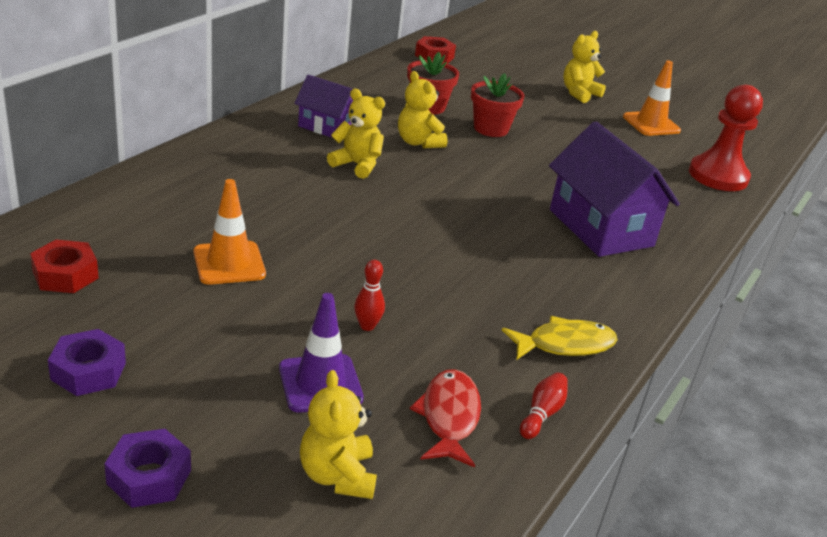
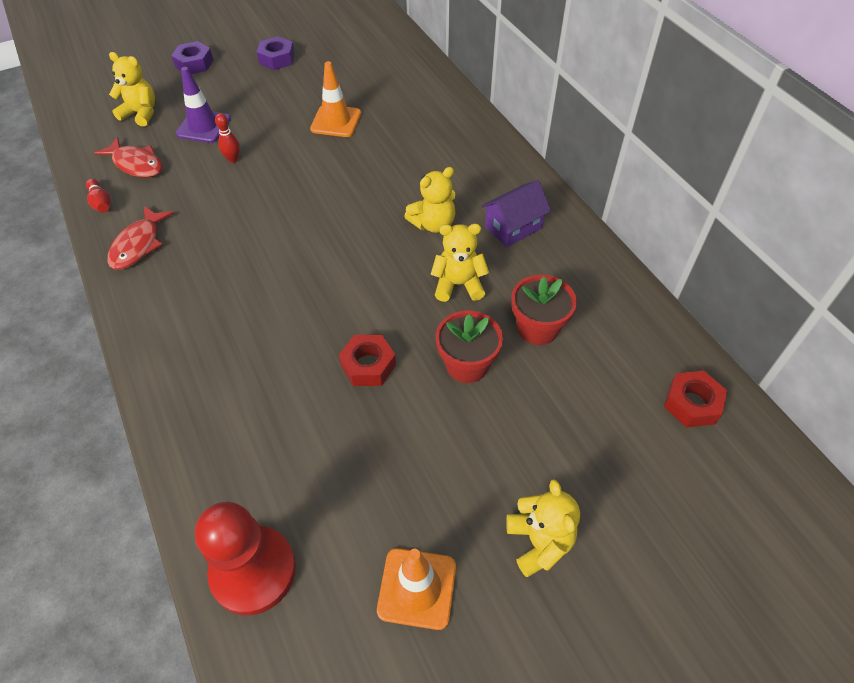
camera: 125 degrees right, 20 degrees up
red nut [30,239,99,293] -> red nut moved to [339,335,396,386]
yellow fish [502,316,618,359] -> red fish [107,206,174,270]
purple house [549,121,680,257] -> none

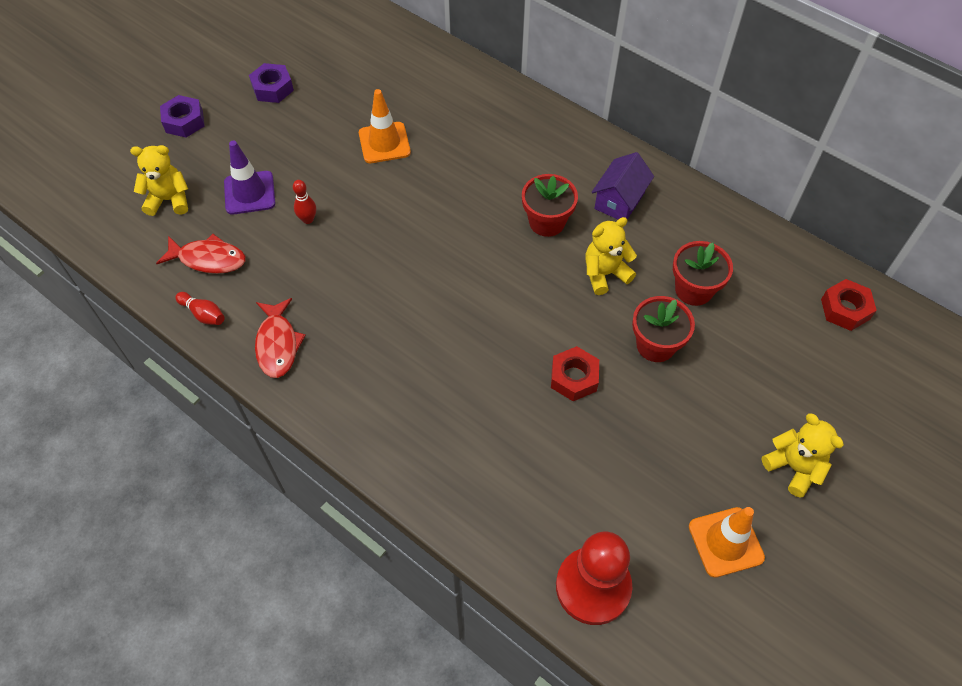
camera: 25 degrees left, 5 degrees up
yellow teddy bear [404,167,455,233] -> red flower pot [522,174,578,237]

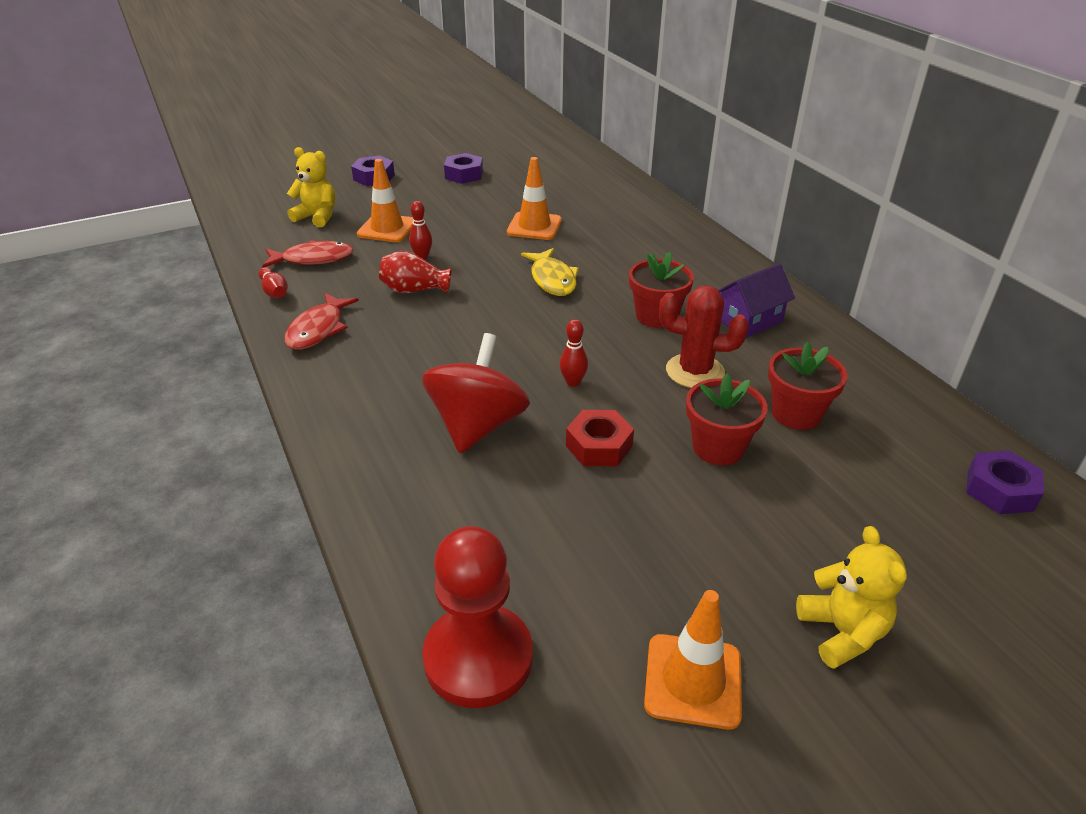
camera: 25 degrees right, 20 degrees down
red fish [156,234,246,274] -> red fish turned 45 degrees counterclockwise [262,240,354,268]
purple traffic cone [224,141,275,215] -> orange traffic cone [357,159,413,242]
yellow teddy bear [585,217,637,295] -> red cactus [659,285,748,388]
red nut [821,279,877,331] -> purple nut [966,451,1044,514]
none -> red vase [379,251,452,294]
none -> red spinning top [422,333,530,453]
none -> yellow fish [521,248,579,296]
none -> red bowling pin [560,319,588,387]

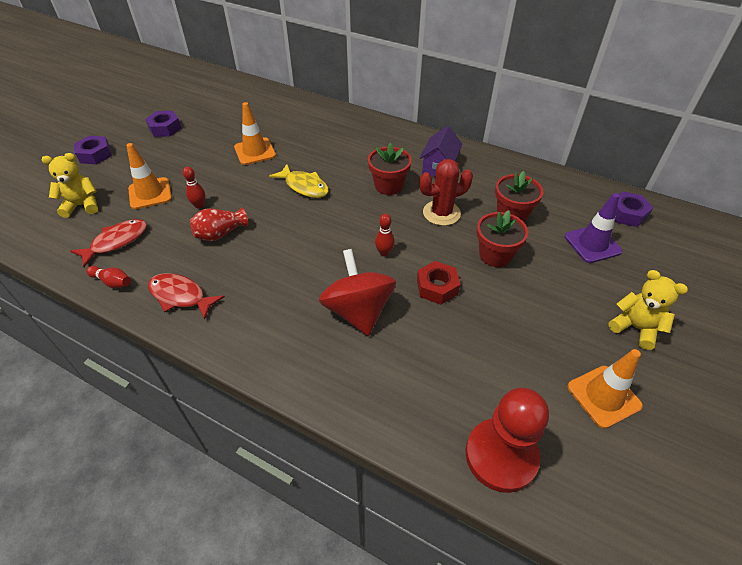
camera: 35 degrees left, 10 degrees up
red fish [284,293,359,350] -> red fish turned 135 degrees clockwise [148,273,225,320]
none -> purple traffic cone [565,193,623,263]

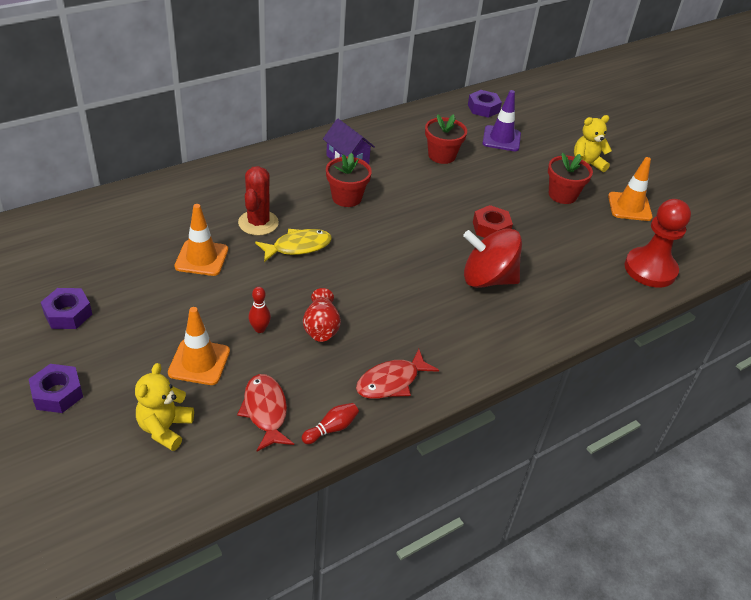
camera: 65 degrees left, 5 degrees down
red bowling pin [375,214,395,256] -> none
red cactus [419,159,473,226] -> red cactus moved to [238,166,279,236]
red flower pot [476,210,528,267] -> red flower pot moved to [548,153,593,204]

